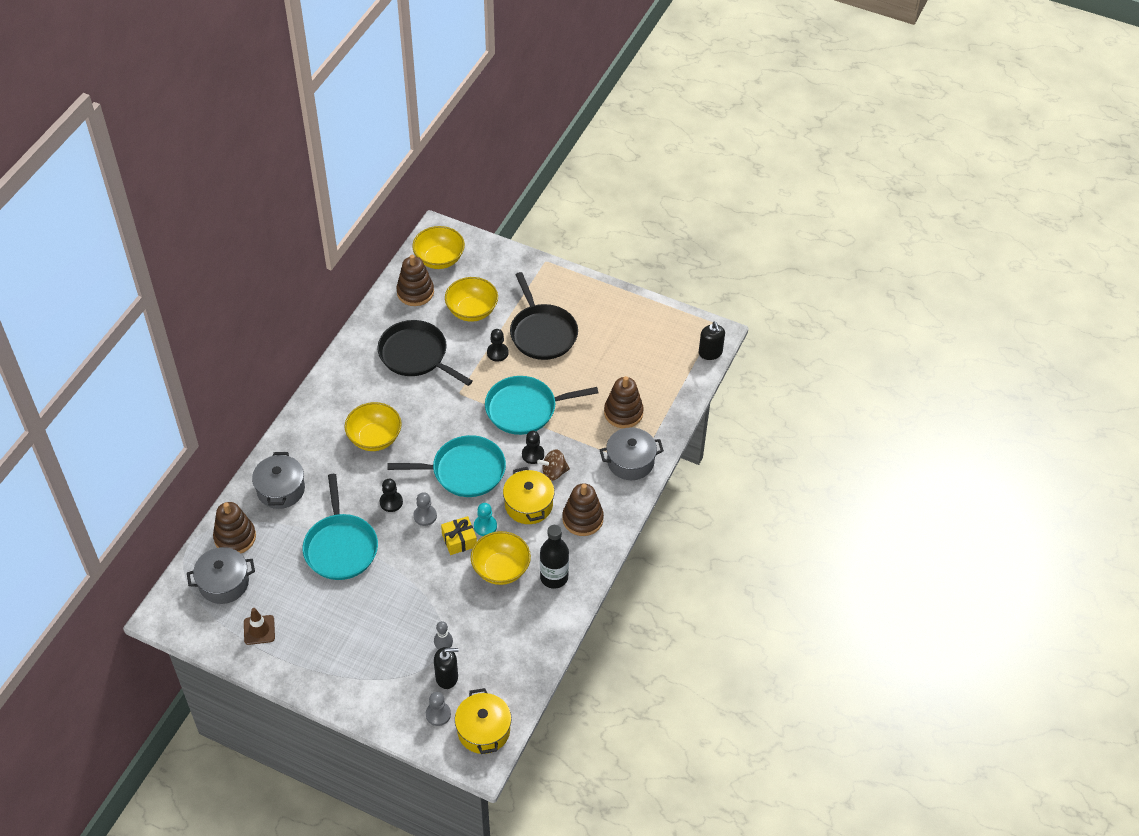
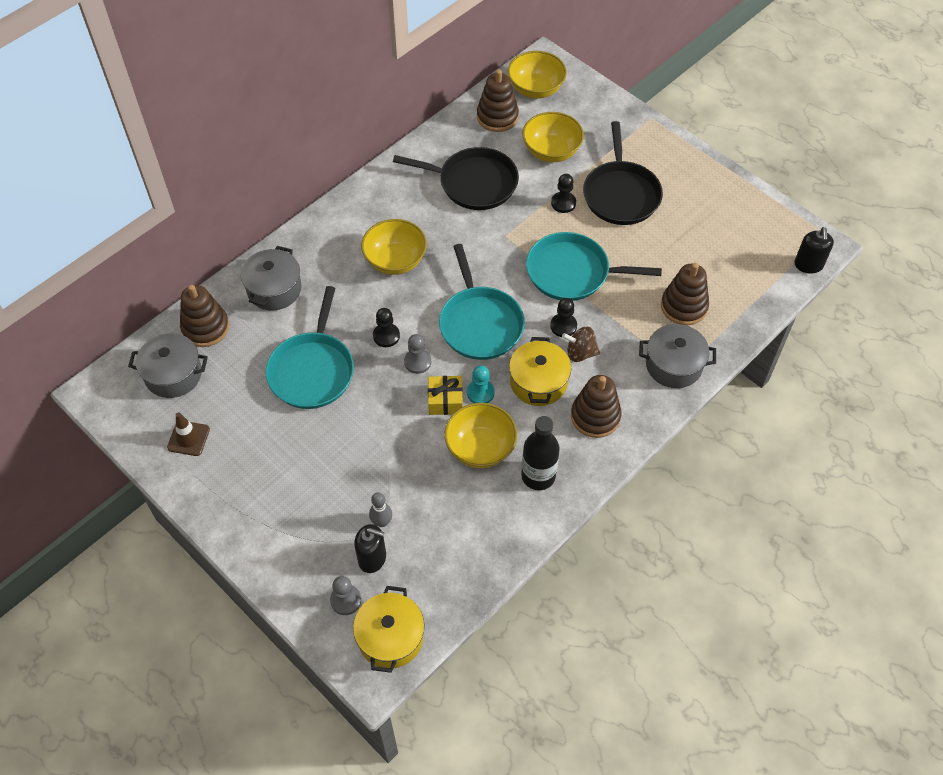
camera: 20 degrees right, 5 degrees up
black pan [378,320,473,386] -> black pan turned 135 degrees clockwise [393,147,519,210]
turquoise pan [388,435,506,497] -> turquoise pan turned 60 degrees clockwise [439,244,525,360]

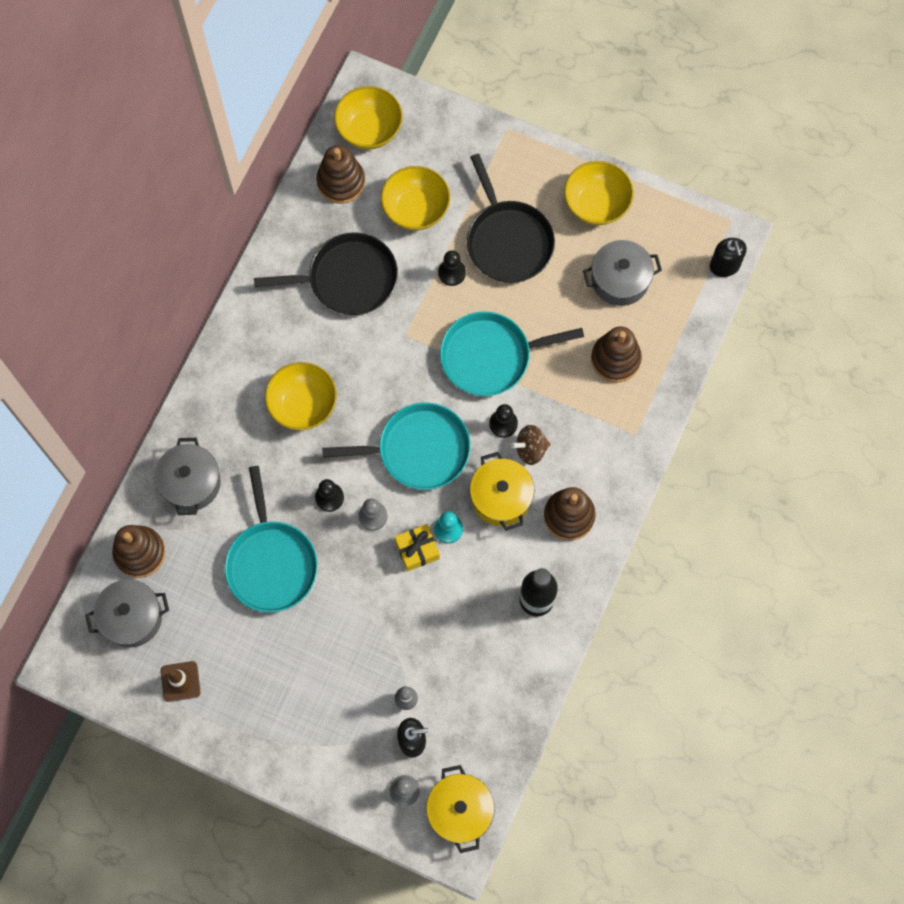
camera: 20 degrees left, 15 degrees up
turquoise pan [439,244,525,360] -> turquoise pan turned 60 degrees counterclockwise [322,403,471,490]
yellow bowl [444,403,517,468] -> yellow bowl moved to [564,161,634,225]
grey pot [639,324,716,388] -> grey pot moved to [583,240,662,306]

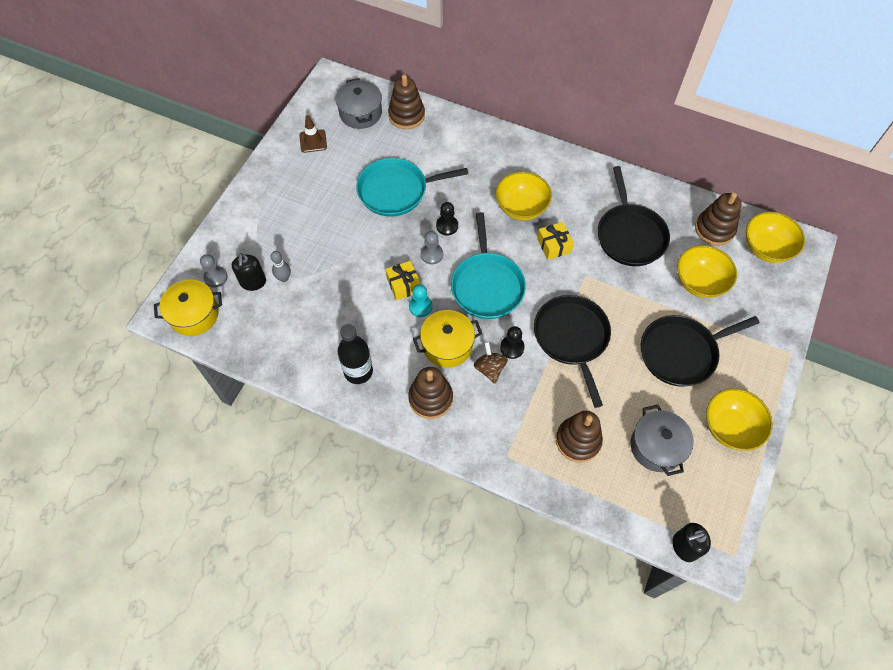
camera: 90 degrees right, 10 degrees down
grey pot [154,438,221,515] -> none
black pawn [438,250,466,286] -> none
turquoise pan [440,311,584,396] -> black pan [534,295,611,408]
none -> yellow gift [537,222,574,260]

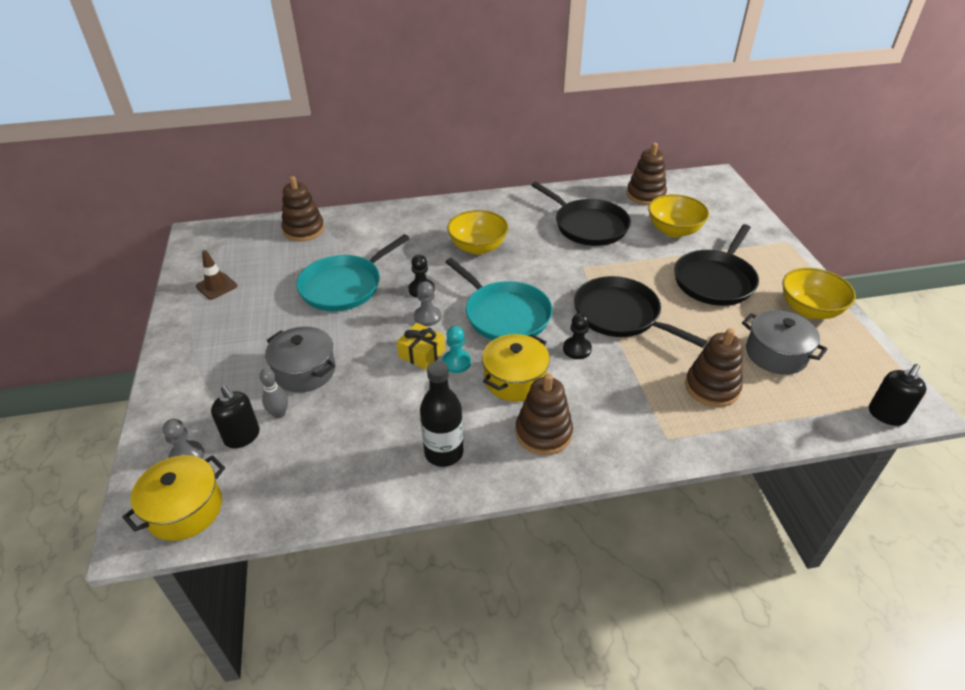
camera: 35 degrees left, 20 degrees down
grey pot [335,78,382,129] -> grey pot moved to [265,327,335,393]
brown spinning top [474,342,508,384] -> none
yellow gift [537,222,574,260] -> none
yellow bowl [746,212,805,263] -> none

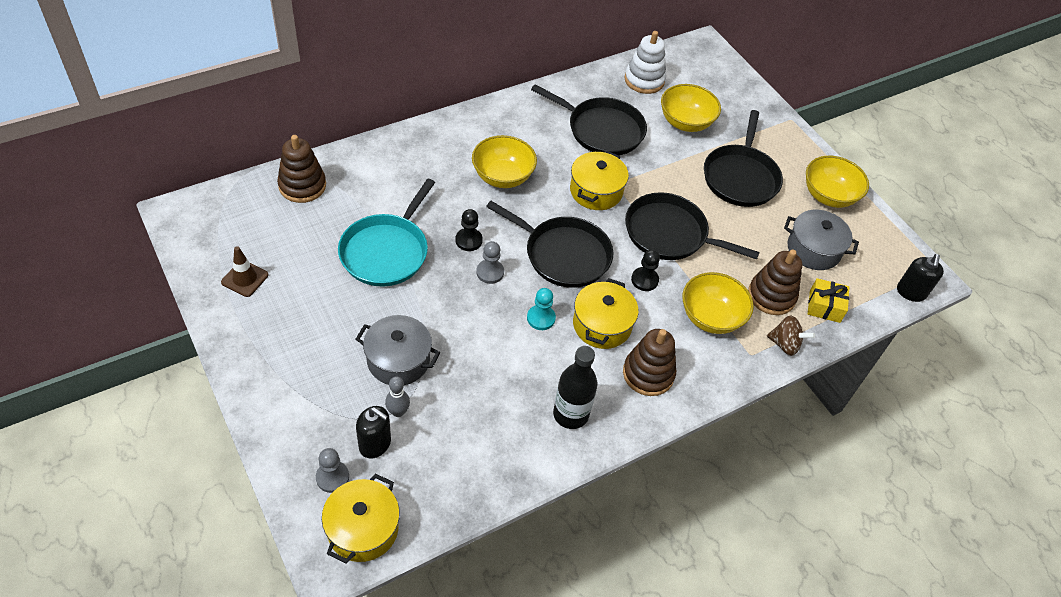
camera: 25 degrees left, 10 degrees up
yellow gift [397,323,445,370] -> yellow gift moved to [808,278,849,323]
turquoise pan [445,258,553,340] -> black pan [486,201,613,288]
brown stacking toy [627,143,667,205] -> white stacking toy [624,31,666,94]
none -> yellow pot [570,150,629,210]
none -> yellow bowl [682,272,754,334]
none -> brown spinning top [767,316,815,356]

